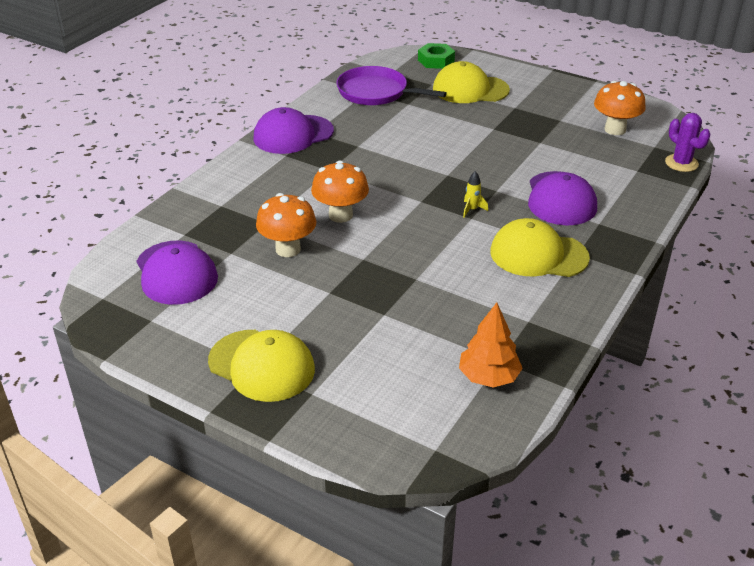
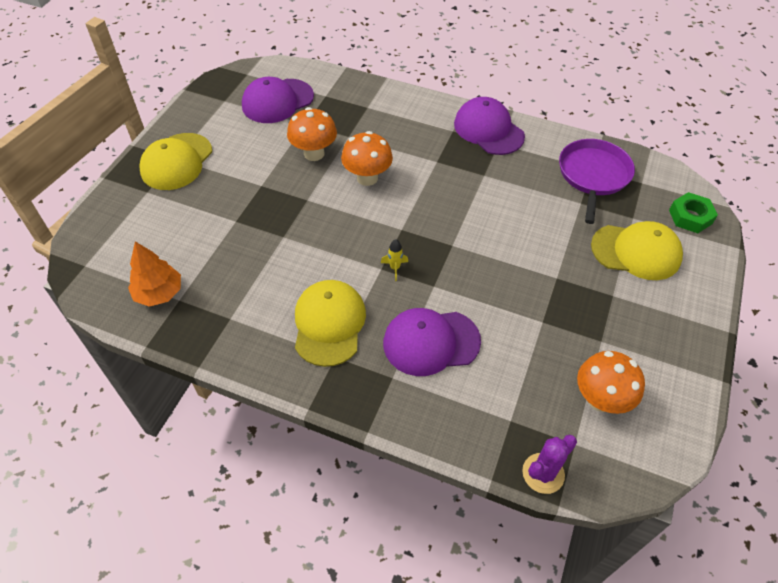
camera: 80 degrees right, 15 degrees up
yellow cap [433,61,510,103] -> yellow cap turned 105 degrees clockwise [591,221,683,280]

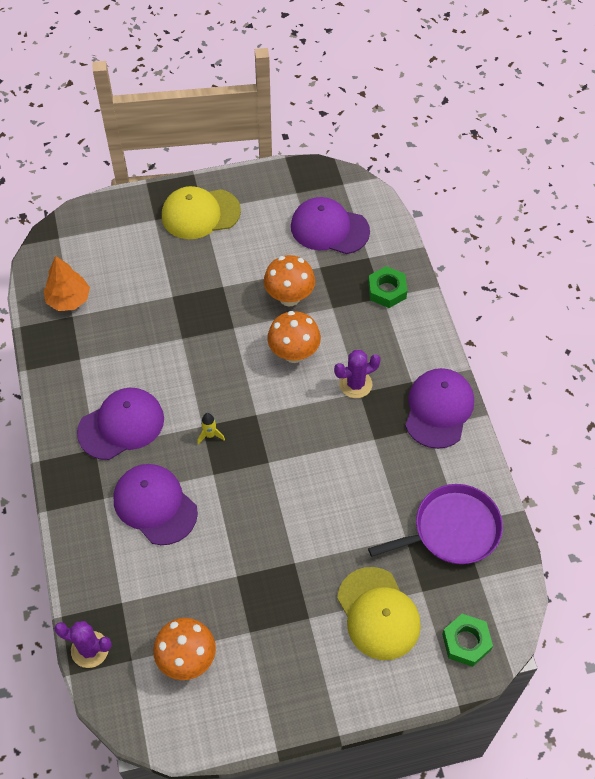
camera: 55 degrees right, 5 degrees up
yellow cap [295,280,366,367] -> purple cap [77,388,164,460]
none -> purple cactus [334,350,381,398]
none -> green nut [368,266,407,308]

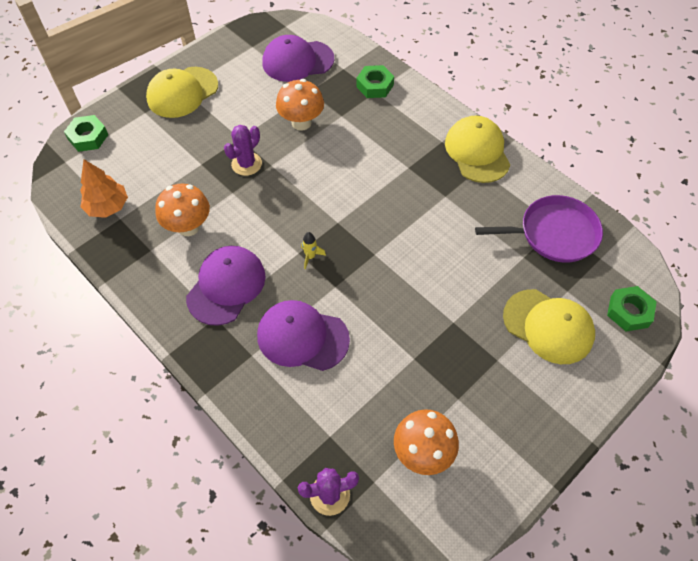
camera: 30 degrees left, 0 degrees up
orange mushroom [267,311,321,363] -> orange mushroom moved to [155,183,210,236]
purple cactus [334,350,381,398] -> purple cactus moved to [224,125,262,176]
purple pan [368,484,503,564] -> purple pan turned 45 degrees clockwise [475,195,603,263]
purple cap [405,368,474,449] -> yellow cap [445,116,510,183]
none -> green nut [64,115,108,152]

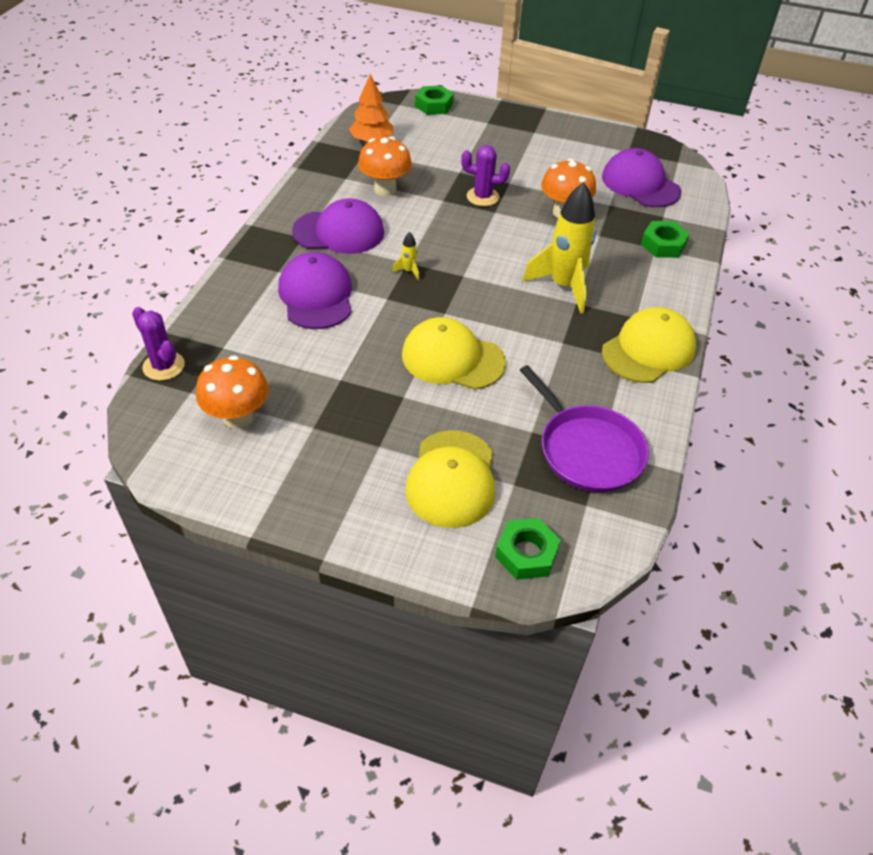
camera: 60 degrees right, 10 degrees down
yellow cap [146,67,218,118] -> yellow cap moved to [402,317,506,390]
none -> yellow rocket [522,182,596,314]

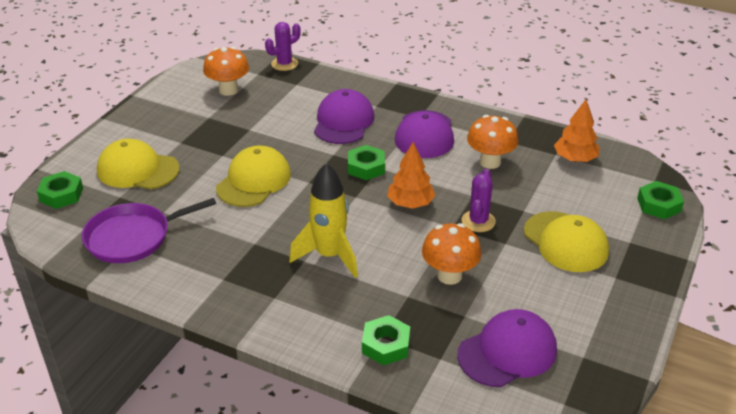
camera: 100 degrees right, 10 degrees down
purple cap [278,252,352,329] -> purple cap turned 75 degrees counterclockwise [314,89,374,144]
yellow rocket [392,232,419,281] -> green nut [348,145,385,180]
yellow cap [602,307,696,383] -> yellow cap moved to [524,211,609,272]
none -> orange tree [387,142,436,209]

